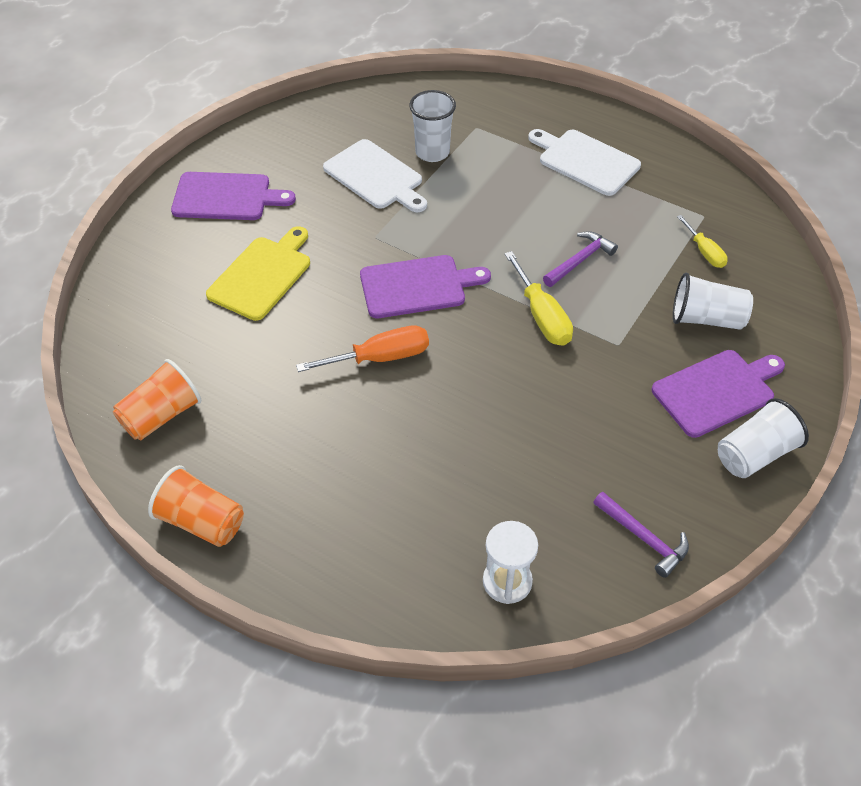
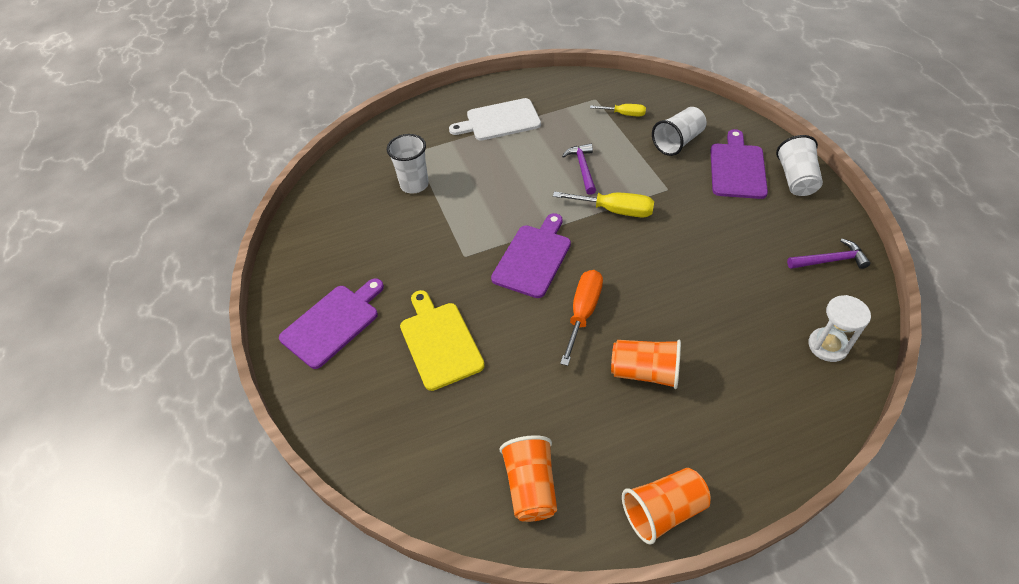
camera: 50 degrees left, 0 degrees up
white cutting board [323,139,427,212] -> none
none -> orange cup [611,340,681,389]

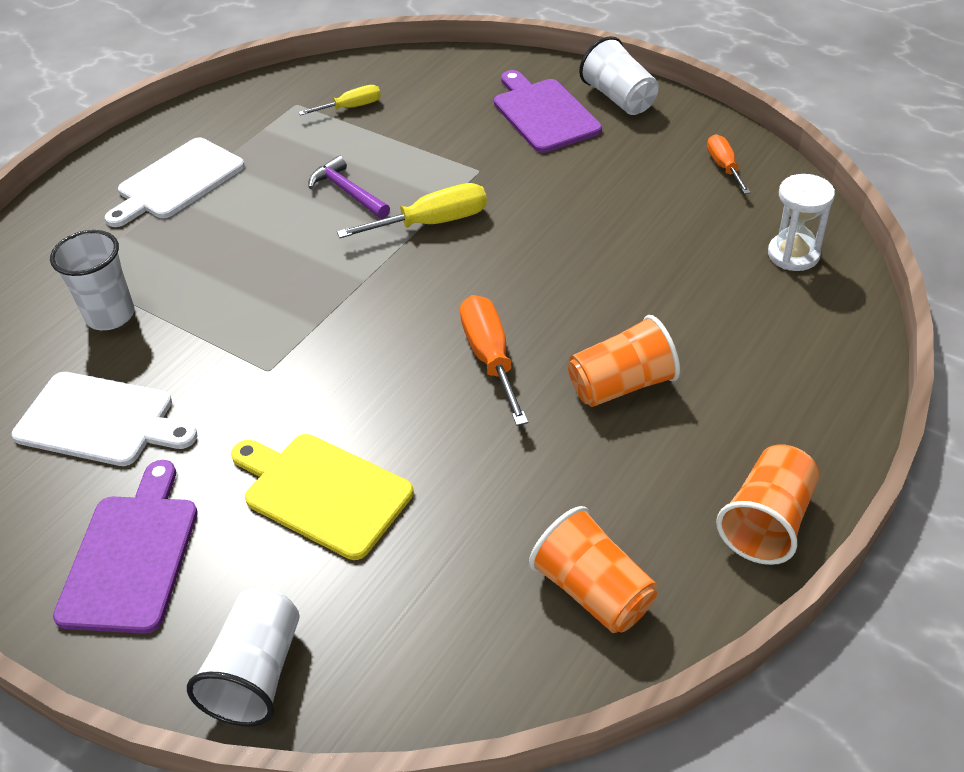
camera: 35 degrees left, 5 degrees down
purple cutting board [491,213,571,298] -> none
white cup [652,107,707,156] -> white cup moved to [187,588,300,727]
purple hammer [787,239,871,269] -> orange screwdriver [707,134,751,194]
none -> white cutting board [12,372,198,466]

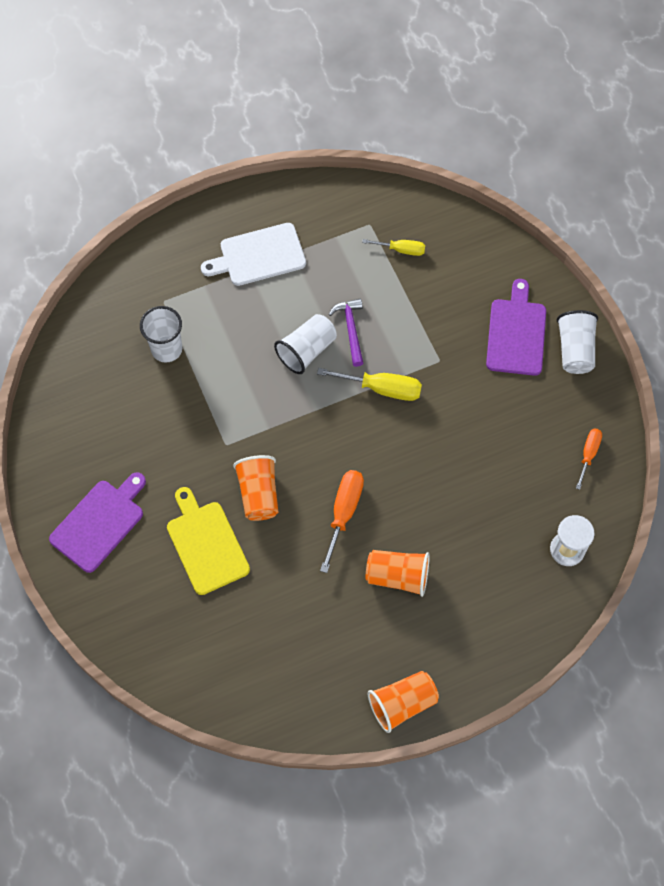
camera: 30 degrees right, 20 degrees up
white cutting board [12,372,198,466] -> none
white cup [187,588,300,727] -> white cup moved to [274,314,337,374]
orange cup [529,506,657,633] -> orange cup moved to [233,455,278,521]

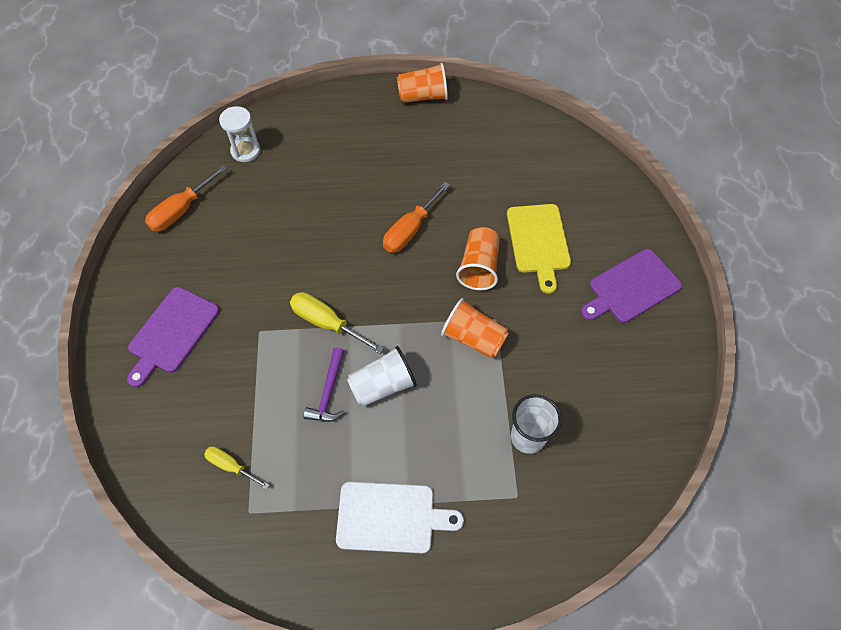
camera: 160 degrees left, 5 degrees down
orange cup [366,550,430,597] -> orange cup moved to [441,298,509,358]
white cup [557,310,598,374] -> none
orange screwdriver [576,429,602,490] -> orange screwdriver [145,165,227,232], size x1.59

